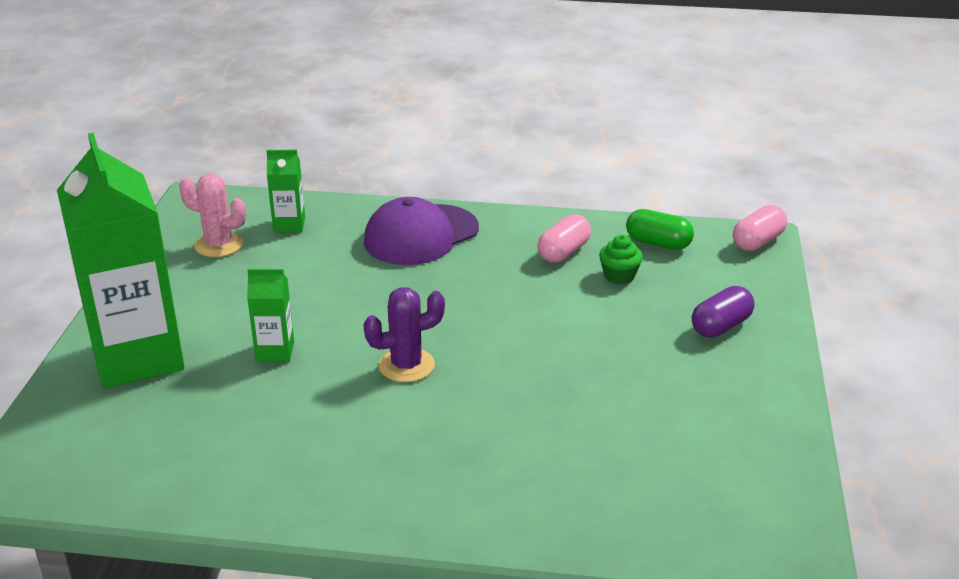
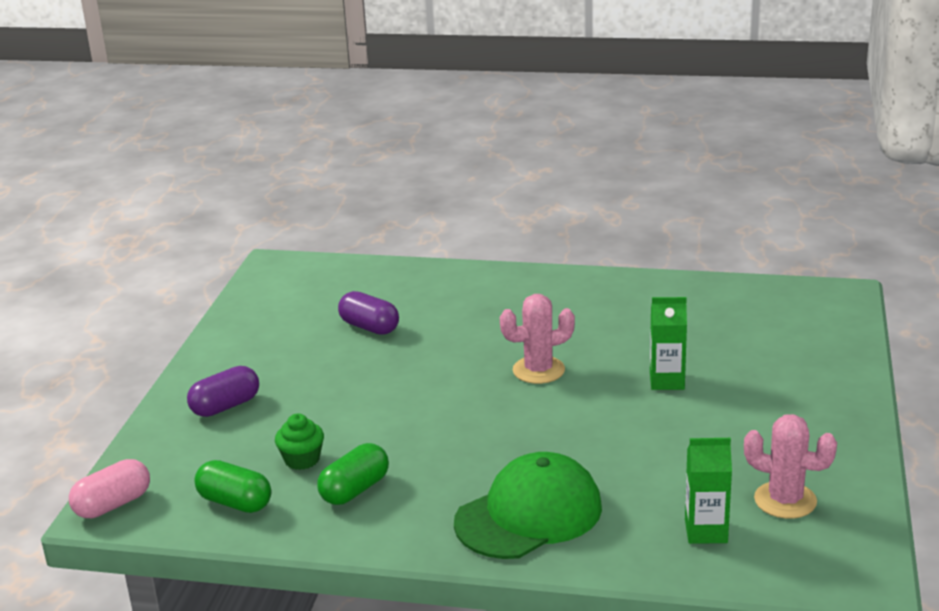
camera: 175 degrees left, 5 degrees down
green carton [57,133,185,388] -> none
purple cap [364,197,479,265] -> green cap [454,452,602,559]
purple cactus [364,287,445,382] -> pink cactus [500,294,575,384]
pink capsule [537,214,591,263] -> green capsule [317,443,389,505]
none -> purple capsule [338,291,399,335]

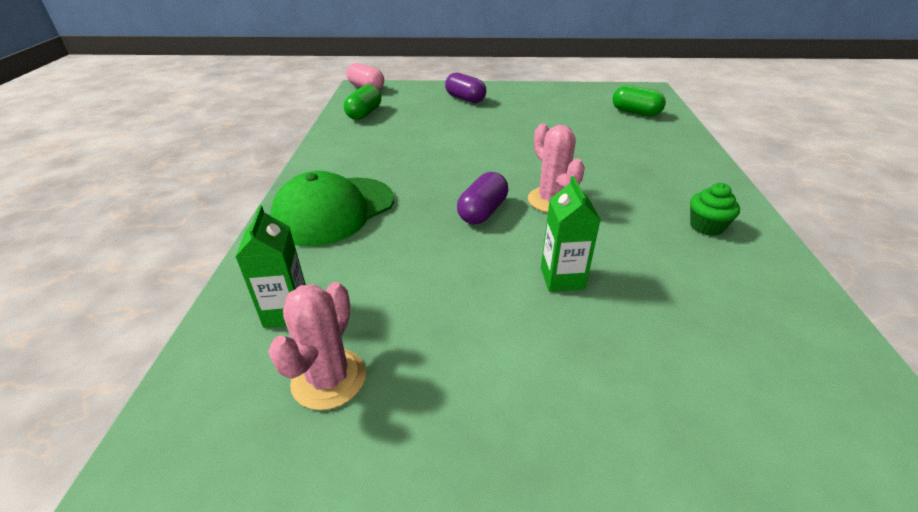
camera: 80 degrees right, 10 degrees up
green cupcake [275,414,324,470] -> green cupcake moved to [690,183,740,236]
green capsule [317,443,389,505] -> green capsule moved to [613,85,666,116]
purple capsule [338,291,399,335] -> purple capsule moved to [457,172,508,224]
green cap [454,452,602,559] -> green cap turned 90 degrees clockwise [270,171,394,247]

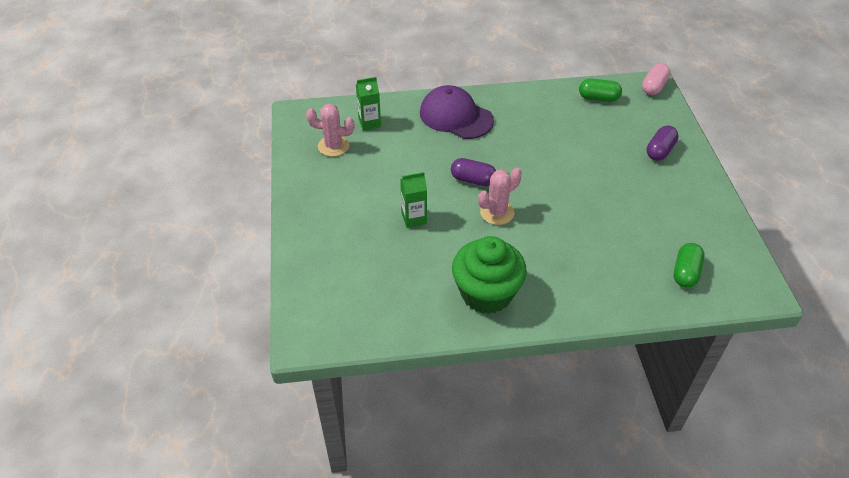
camera: 80 degrees right, 10 degrees up
green cap [270,171,394,247] -> purple cap [420,85,494,139]
green cupcake [690,183,740,236] -> green cupcake [452,236,527,314], size x2.24

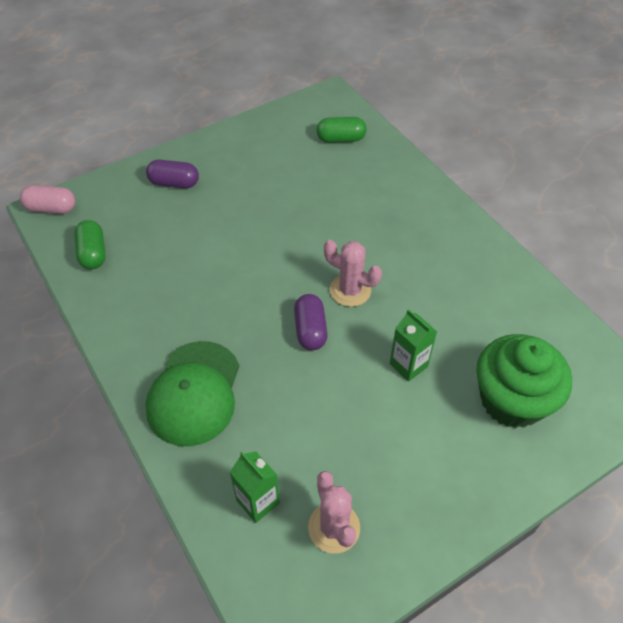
camera: 115 degrees left, 5 degrees up
purple cap [420,85,494,139] -> green cap [145,341,239,447]
green cupcake [452,236,527,314] -> green cupcake moved to [476,334,572,428]

